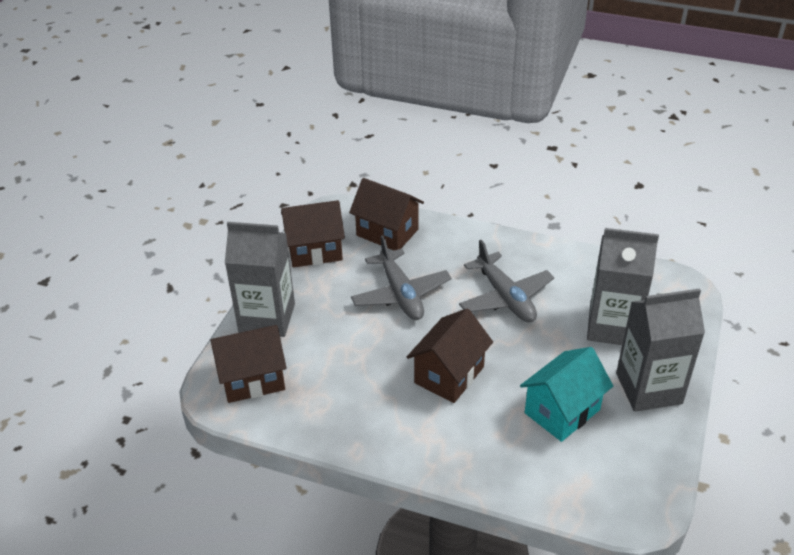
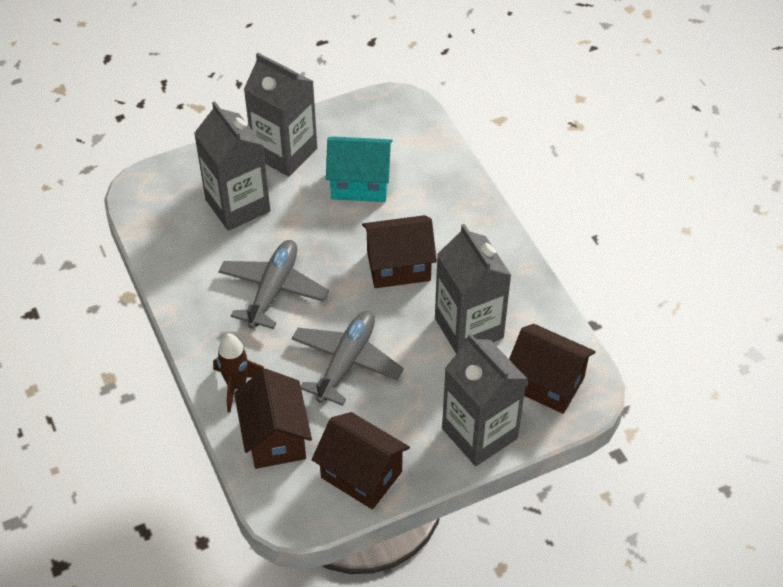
camera: 135 degrees left, 10 degrees up
none -> brown rocket [213,334,264,413]
none -> grey carton [435,224,511,354]

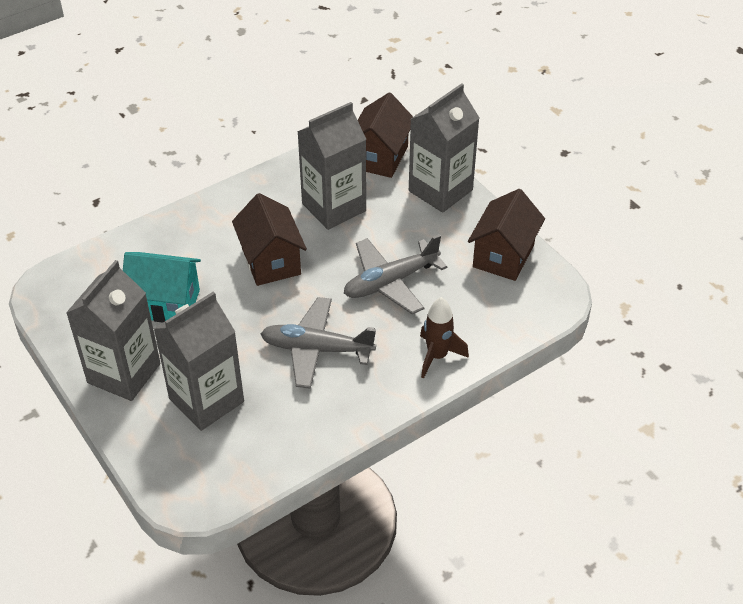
camera: 100 degrees left, 5 degrees down
brown house [234,369,312,469] -> none
grey plane [291,311,404,406] -> grey plane turned 45 degrees counterclockwise [344,234,447,314]
turquoise house [326,136,393,202] -> turquoise house turned 75 degrees counterclockwise [123,252,201,323]

